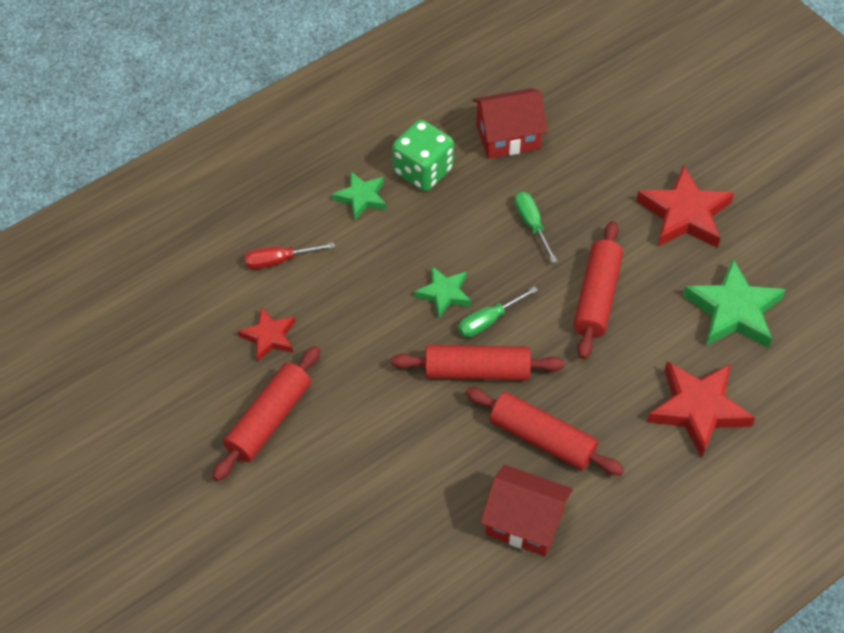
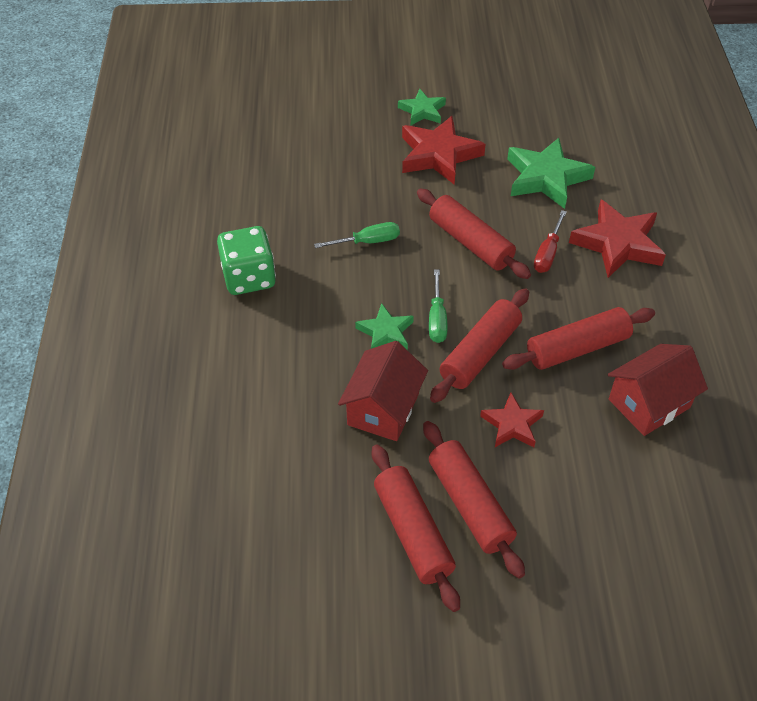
camera: 55 degrees left, 5 degrees down
red star [238,307,296,362] -> red star moved to [480,392,544,447]
red screwdriver [245,242,335,269] -> red screwdriver moved to [534,210,567,273]
green star [332,172,386,221] -> green star moved to [398,89,446,125]
red house [473,88,547,159] -> red house moved to [338,341,428,441]
green screwdriver [515,192,558,263] -> green screwdriver turned 150 degrees clockwise [314,222,400,248]
none -> red rolling pin [423,421,525,579]

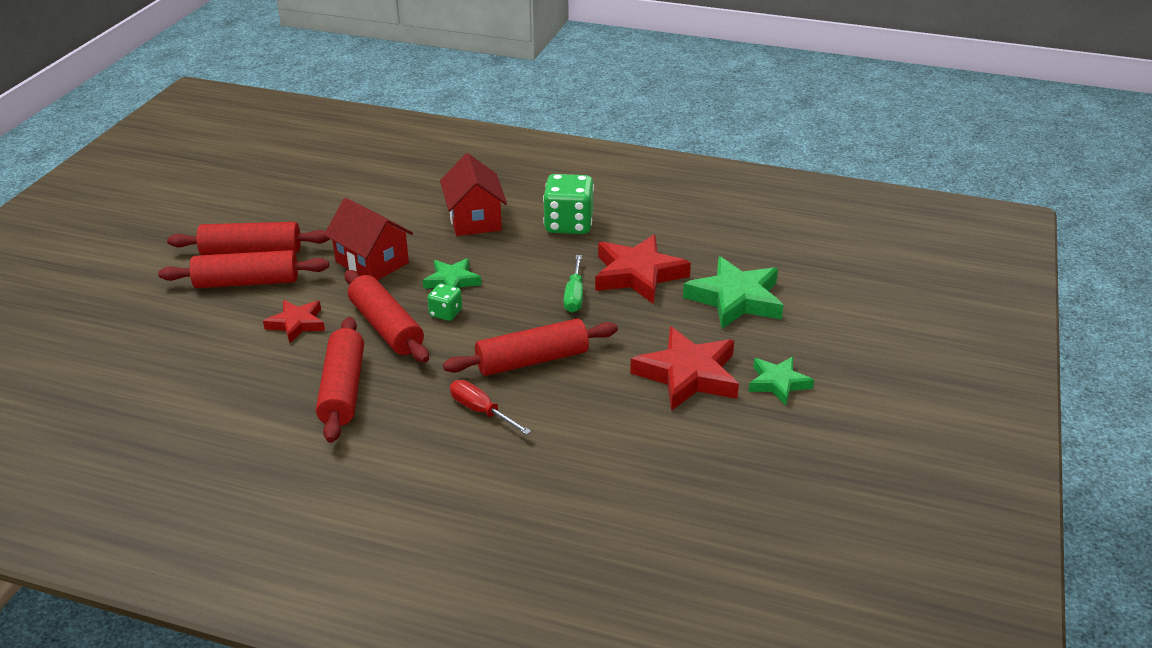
camera: 110 degrees right, 15 degrees down
green screwdriver [429,270,448,343] -> green dice [427,284,462,321]
green star [507,138,595,209] -> green star moved to [683,256,784,329]
red star [569,200,666,278] -> red star moved to [595,235,691,304]
red house [608,344,708,436] -> red house moved to [440,153,507,236]

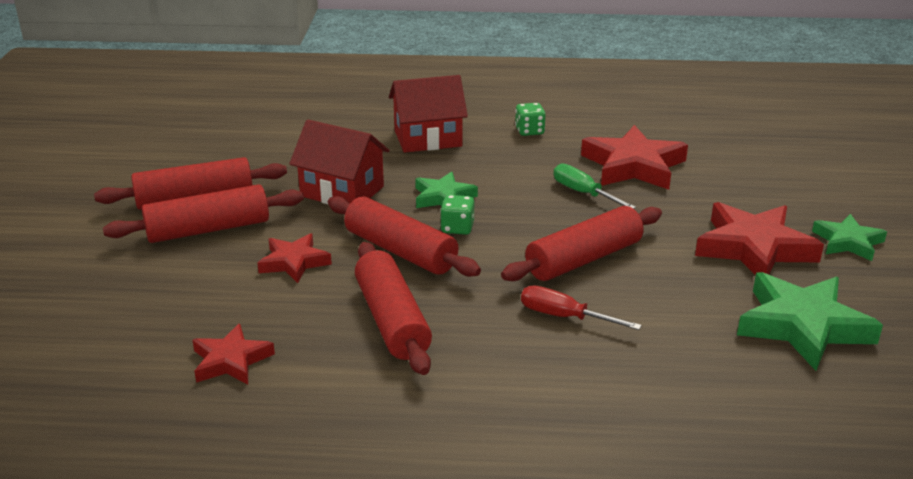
camera: 15 degrees left, 5 degrees down
red house [440,153,507,236] -> red house turned 75 degrees counterclockwise [389,75,468,153]
green dice [543,174,594,234] -> green dice [515,103,546,136], size x0.52
green screwdriver [564,255,583,313] -> green screwdriver turned 150 degrees clockwise [554,163,636,209]
green star [683,256,784,329] -> green star moved to [737,272,883,371]
none -> red star [192,324,275,384]

